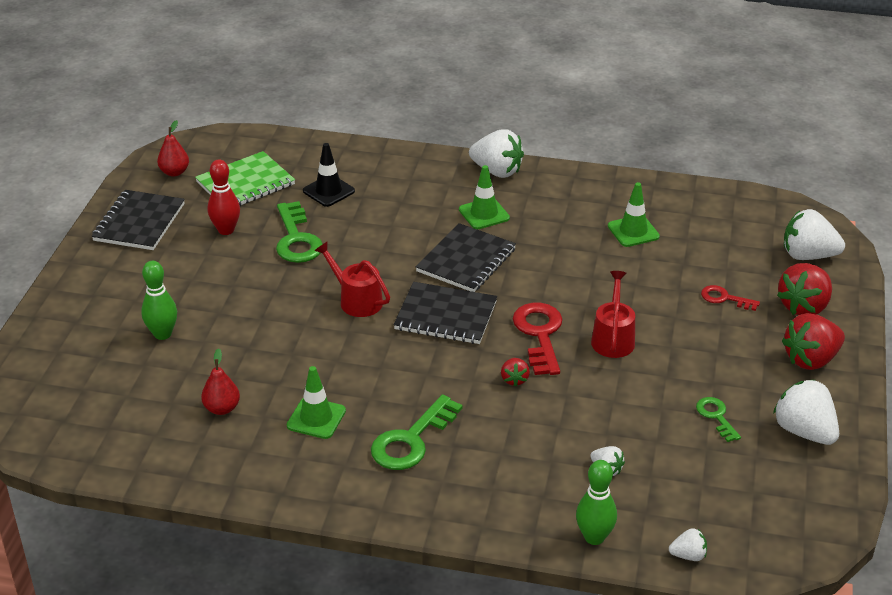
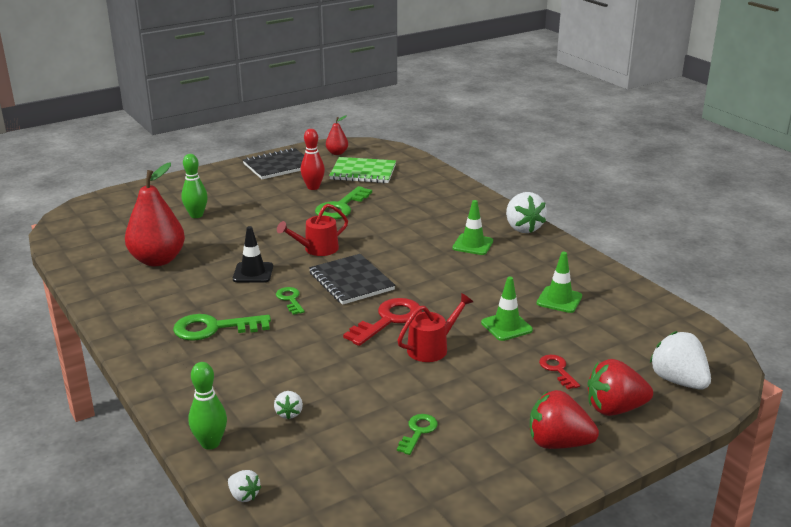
camera: 45 degrees right, 10 degrees down
red pear [201,348,240,415] -> red pear [125,162,185,266], size x2.03
green traffic cone [287,366,346,439] -> green traffic cone moved to [481,277,533,341]
black traffic cone [303,143,355,207] -> black traffic cone moved to [233,226,273,283]
red watering can [314,241,390,317] -> red watering can turned 120 degrees counterclockwise [277,204,348,256]
black notebook [415,223,516,292] -> none
red strawberry [501,358,530,387] -> none
white strawberry [773,380,839,445] -> none
none -> green key [276,287,305,315]

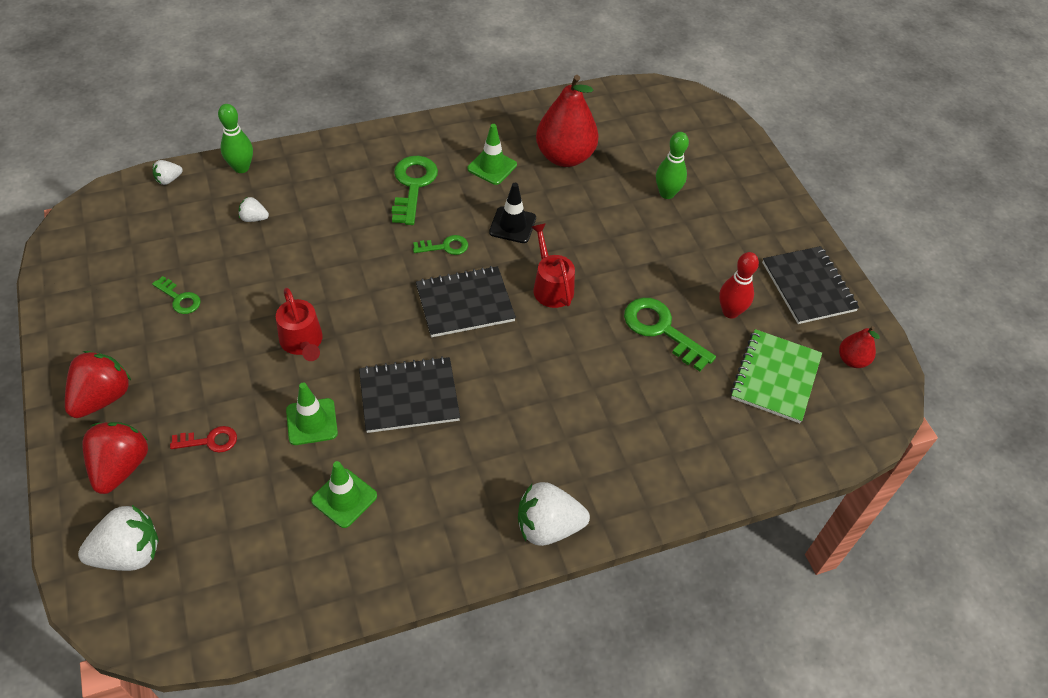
camera: 100 degrees right, 25 degrees up
red key [343,298,422,346] -> none
green traffic cone [452,200,493,255] -> green traffic cone moved to [467,124,517,185]
none -> black notebook [359,356,460,433]

